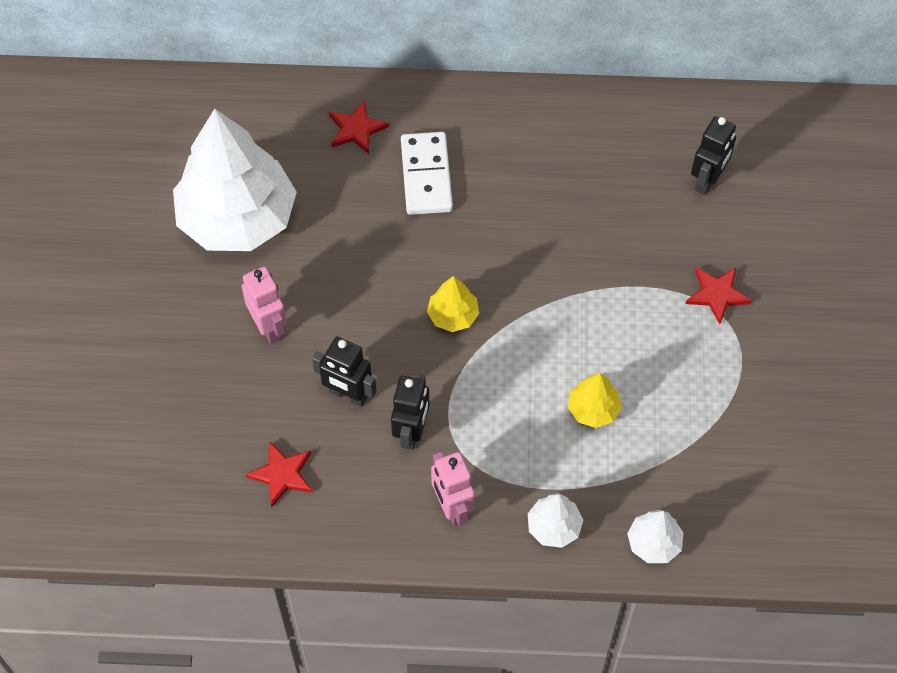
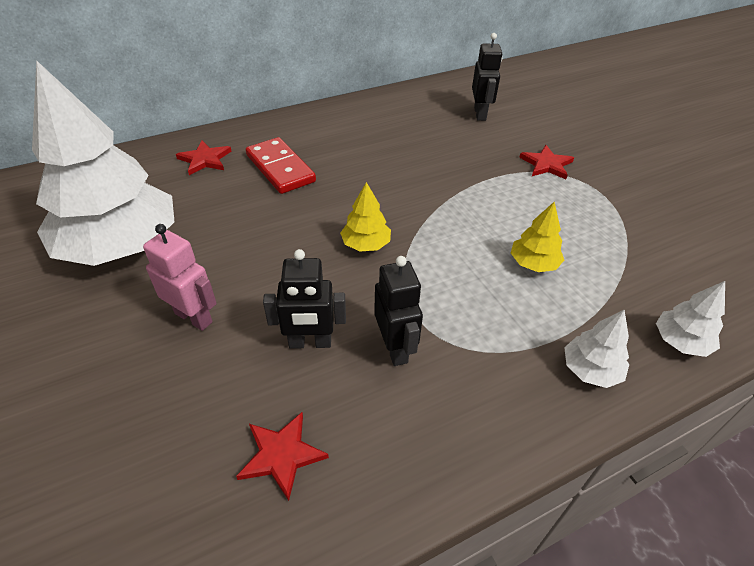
camera: 30 degrees left, 15 degrees down
white domino [401,132,453,215] -> red domino [246,137,316,194]
pink robot [431,452,475,526] -> none

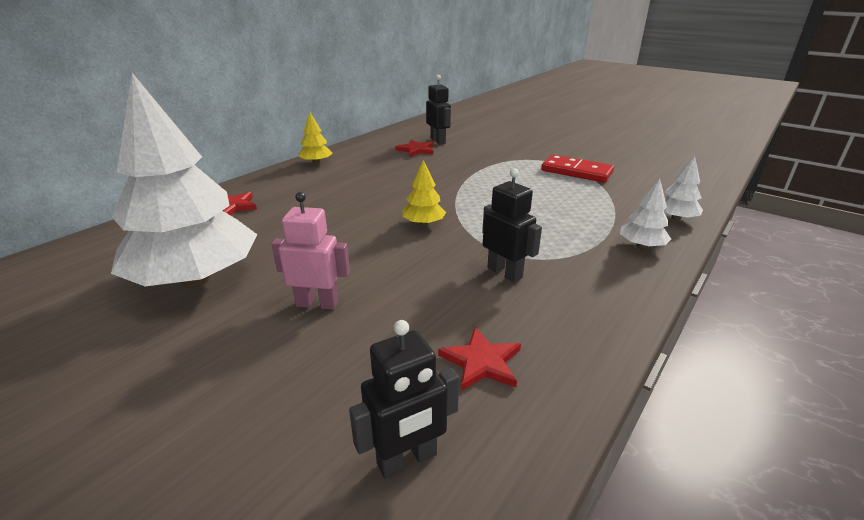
camera: 25 degrees left, 15 degrees down
red domino [246,137,316,194] -> red domino moved to [541,154,614,183]
black robot [263,249,346,349] -> black robot moved to [349,320,459,479]
yellow tree [511,202,564,272] -> yellow tree moved to [298,112,332,164]
red star [519,145,574,179] -> red star moved to [395,140,434,157]

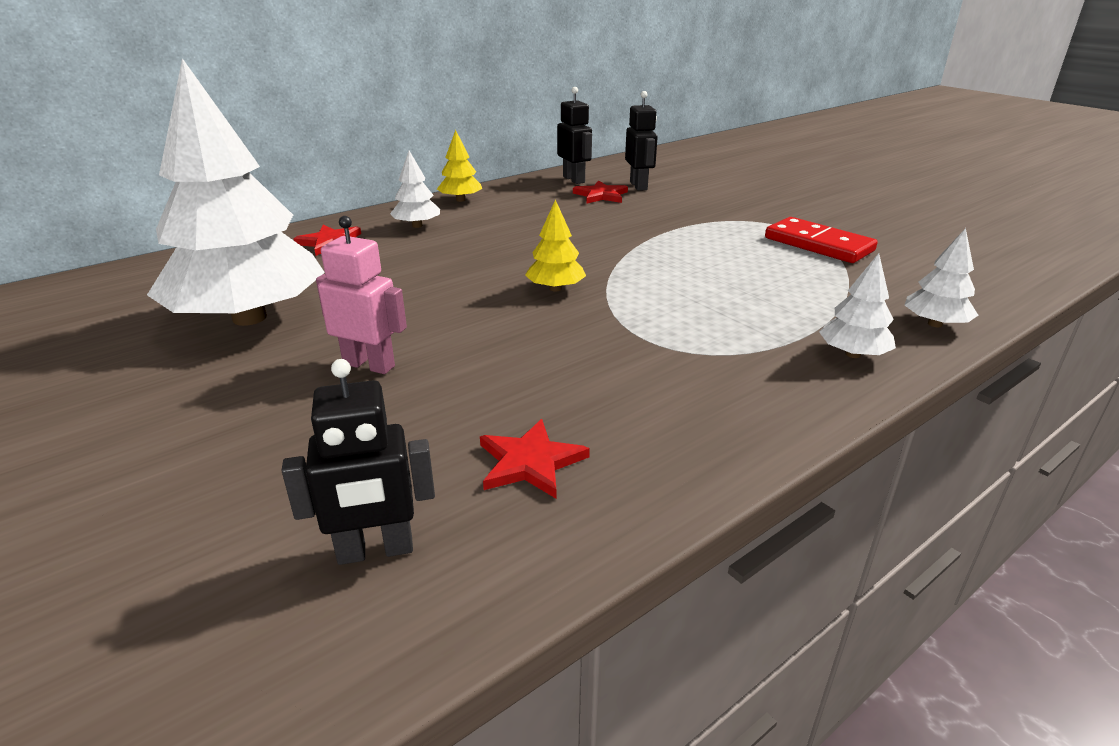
camera: 15 degrees right, 0 degrees up
black robot [482,168,542,283] -> black robot moved to [557,87,592,184]
none -> white tree [390,151,440,228]

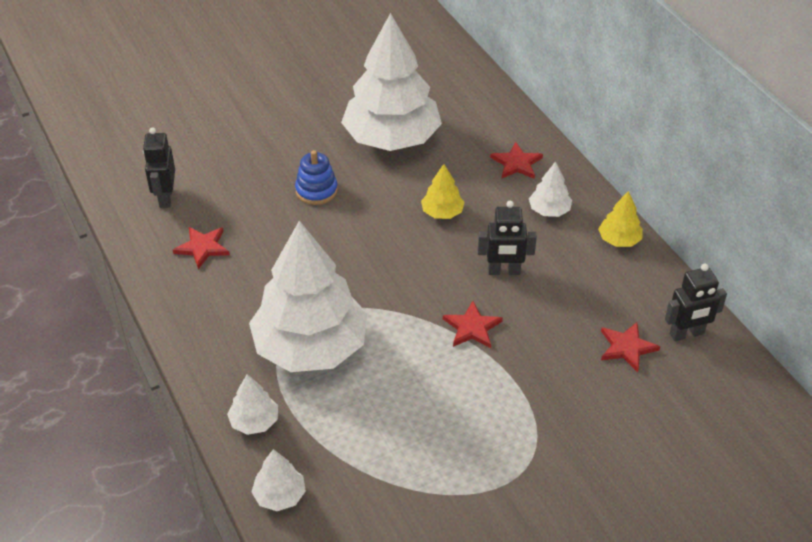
camera: 100 degrees right, 15 degrees up
pink robot [316,216,407,374] -> blue stacking toy [295,150,338,205]
yellow tree [525,199,586,292] -> yellow tree moved to [421,164,464,219]
black robot [625,91,658,191] -> black robot moved to [478,201,537,275]
red domino [765,217,877,263] -> none
none -> white tree [249,221,367,372]
none -> red star [443,301,503,348]

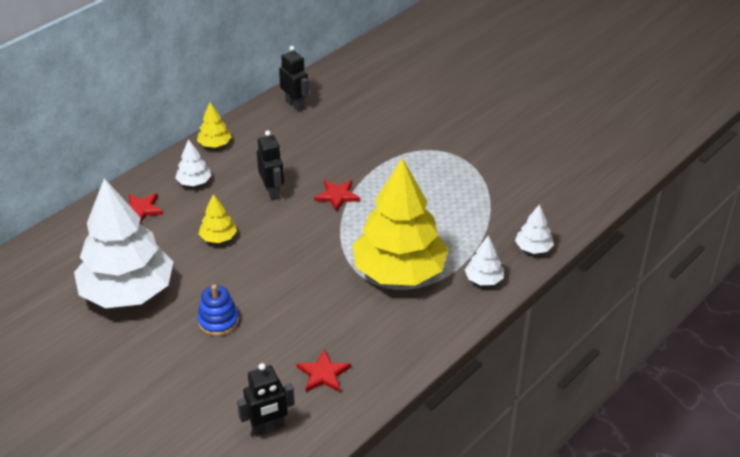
camera: 110 degrees left, 5 degrees down
white tree [249,221,367,372] -> yellow tree [352,158,448,286]
red star [601,322,660,372] -> none

